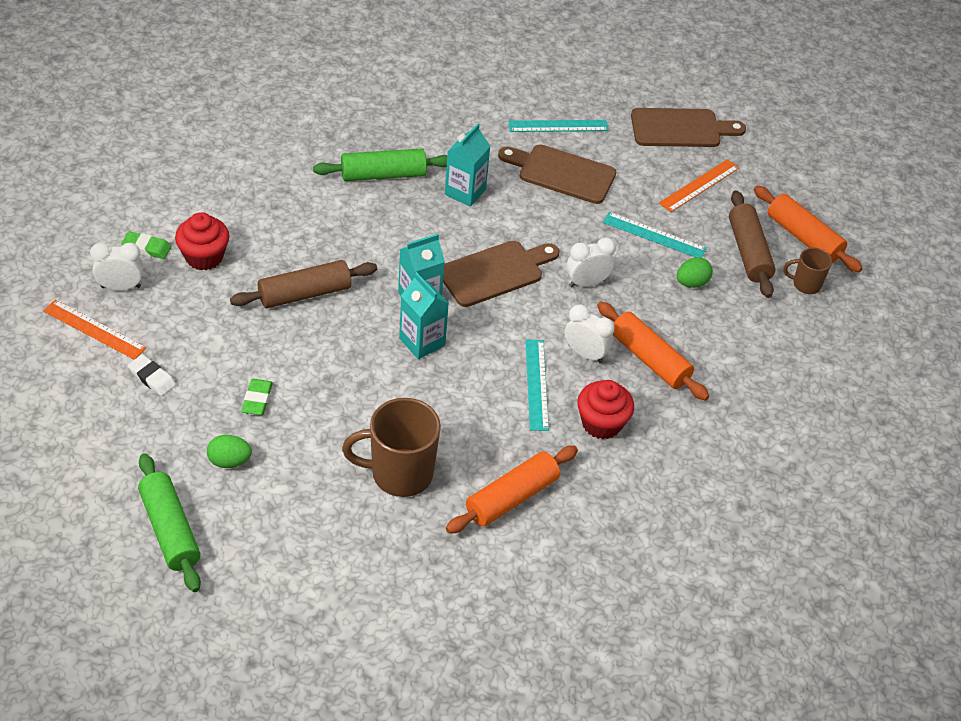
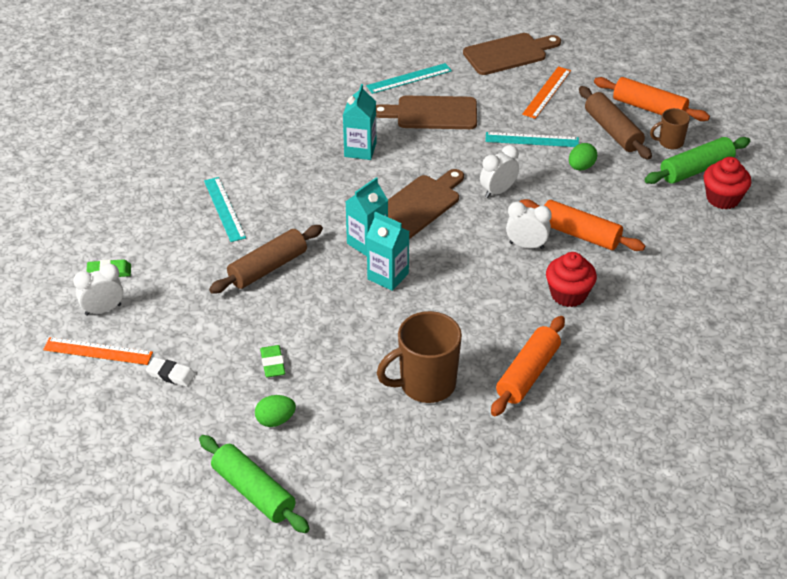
camera: 15 degrees left, 5 degrees down
red cupcake [175,212,229,270] -> red cupcake moved to [704,157,751,209]
green rolling pin [313,149,447,181] -> green rolling pin moved to [644,137,750,184]
turquoise ruler [525,340,549,431] -> turquoise ruler moved to [204,177,246,242]

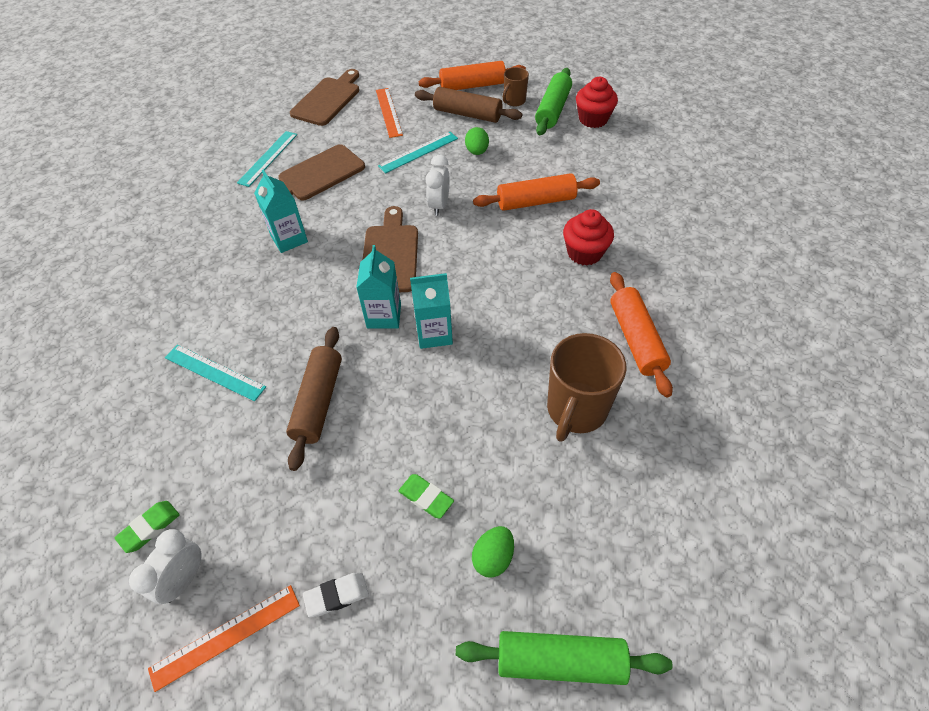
camera: 40 degrees left, 10 degrees up
white clock [506,201,552,249] -> none

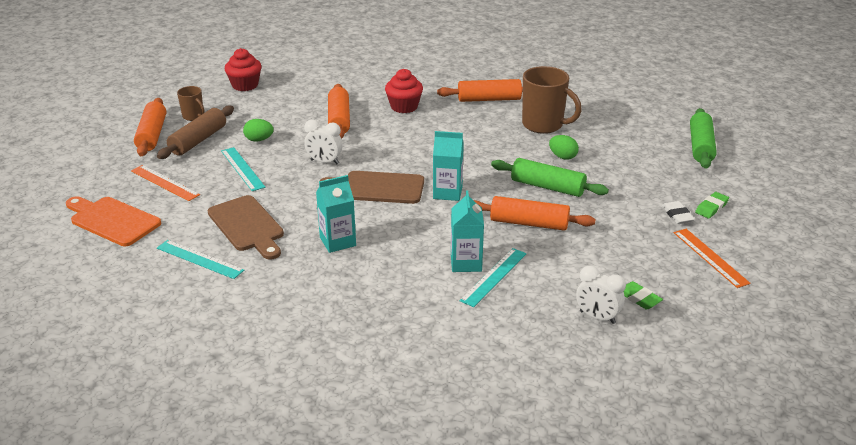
camera: 85 degrees left, 20 degrees down
white clock [129,529,202,604] -> white clock moved to [576,266,626,324]
brown rolling pin [286,327,342,471] -> orange rolling pin [474,196,596,231]
brown cutting board [290,69,359,126] -> orange cutting board [66,196,161,246]
orange ruler [376,88,403,138] -> orange ruler turned 45 degrees clockwise [131,165,200,201]
green eraser [398,474,454,519] -> green eraser moved to [695,192,729,218]
turquoise carton [410,273,453,349] -> turquoise carton moved to [451,190,484,272]
green egg [472,526,514,578] -> green egg moved to [549,135,579,160]
green rolling pin [535,68,572,136] -> green rolling pin moved to [491,158,609,197]

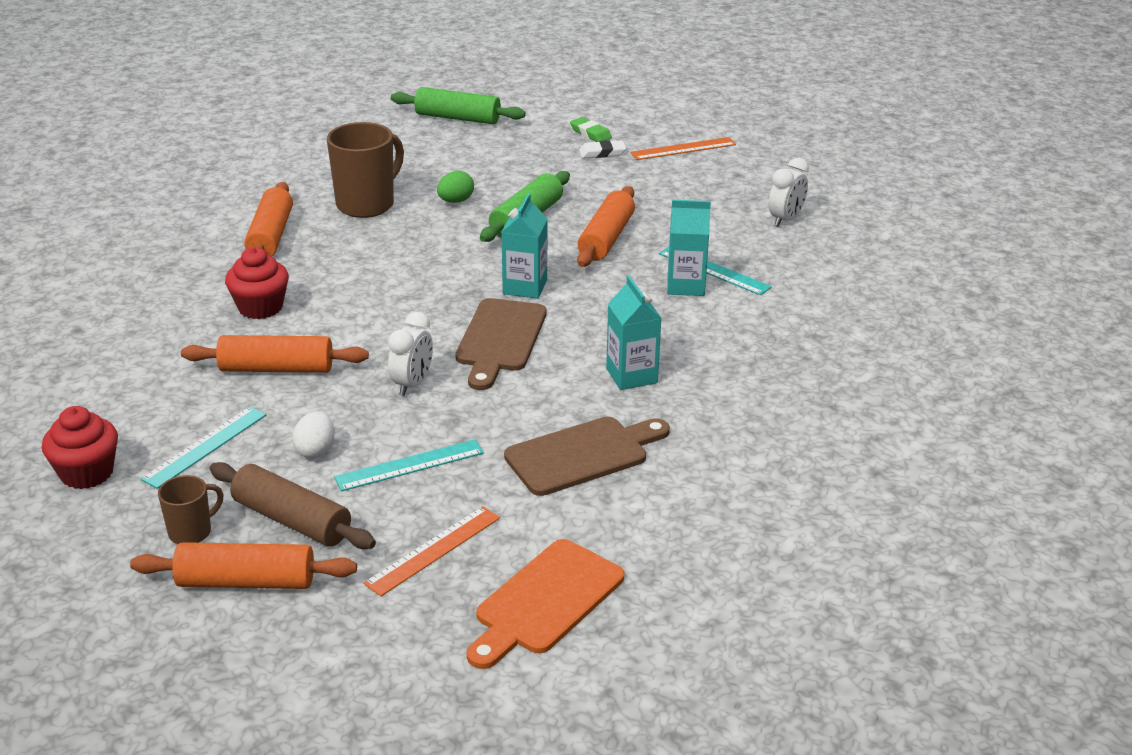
camera: 85 degrees left, 0 degrees up
turquoise ruler [157,240,244,279] -> turquoise ruler moved to [140,406,266,489]
green egg [243,119,274,142] -> white egg [292,411,334,458]
green eraser [623,281,663,310] -> none

